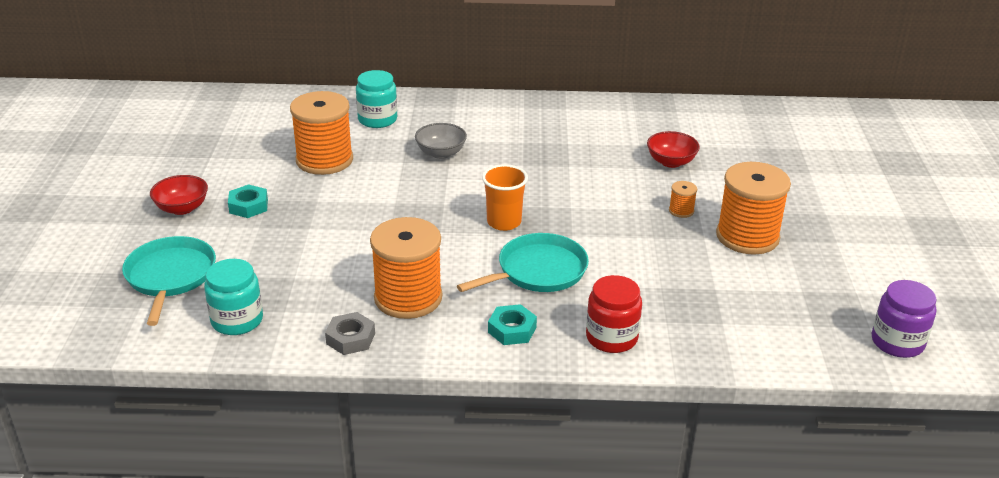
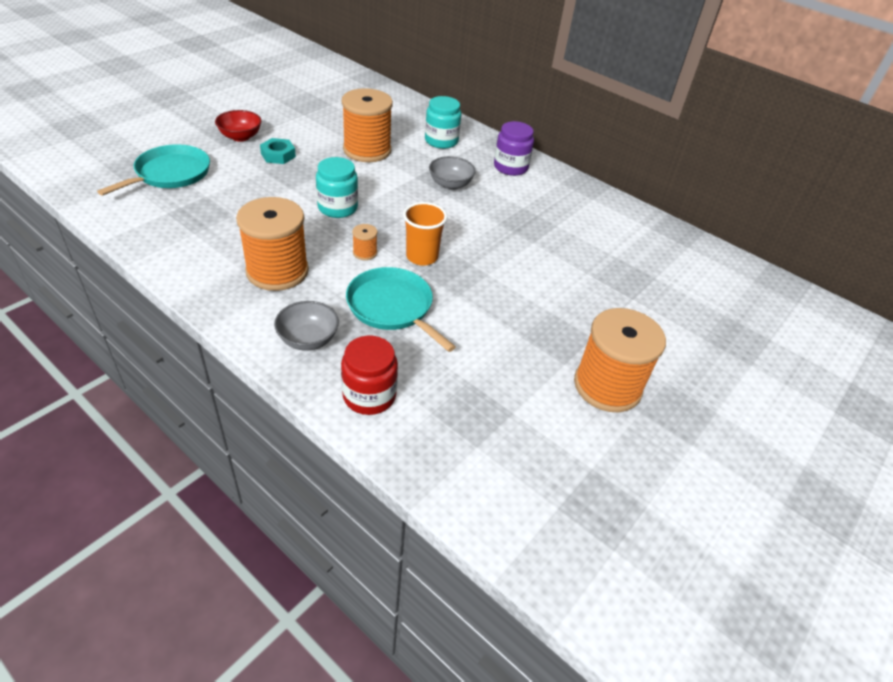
camera: 35 degrees right, 10 degrees up
turquoise jar [204,259,263,335] -> turquoise jar moved to [316,157,358,218]
grey nut [325,312,375,355] -> none
turquoise pan [457,233,589,292] -> turquoise pan turned 135 degrees counterclockwise [346,267,456,352]
turquoise nut [488,304,537,345] -> grey bowl [274,301,339,351]
red bowl [647,131,700,168] -> none
orange spool [669,181,697,218] -> orange spool moved to [352,224,377,260]
purple jar [872,280,936,358] -> purple jar moved to [494,121,534,176]

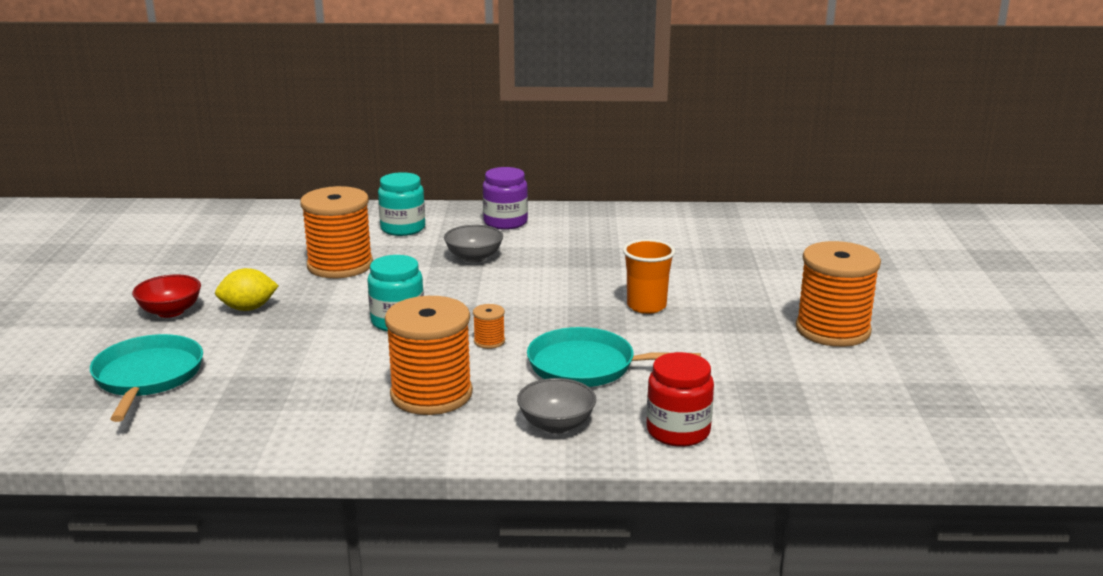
camera: 35 degrees left, 20 degrees down
turquoise nut [260,138,296,164] -> yellow lemon [215,268,279,311]
orange cup [403,202,447,266] -> orange cup moved to [623,239,675,314]

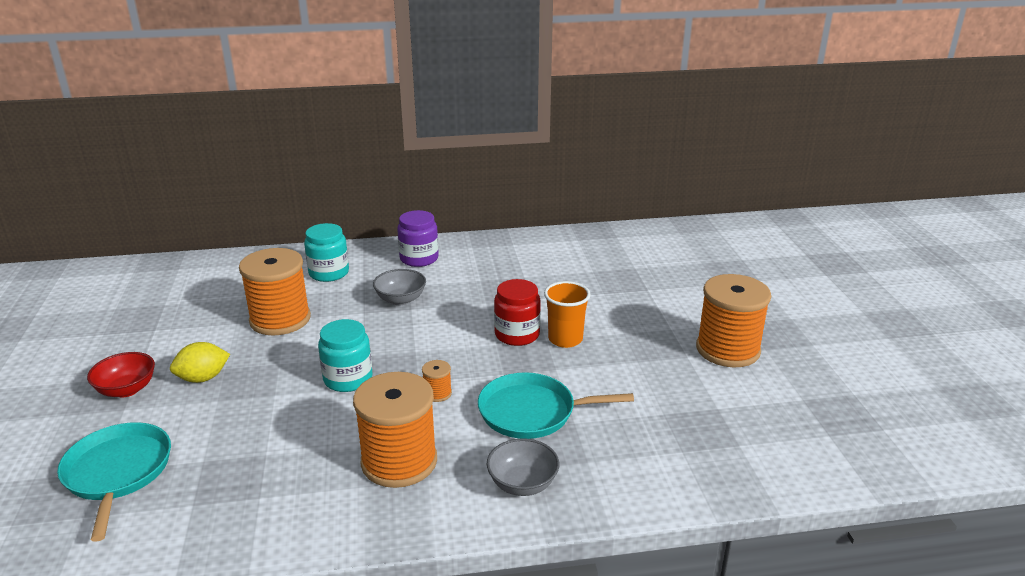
camera: 10 degrees left, 5 degrees up
red jar [647,352,714,447] -> red jar moved to [494,279,541,346]

